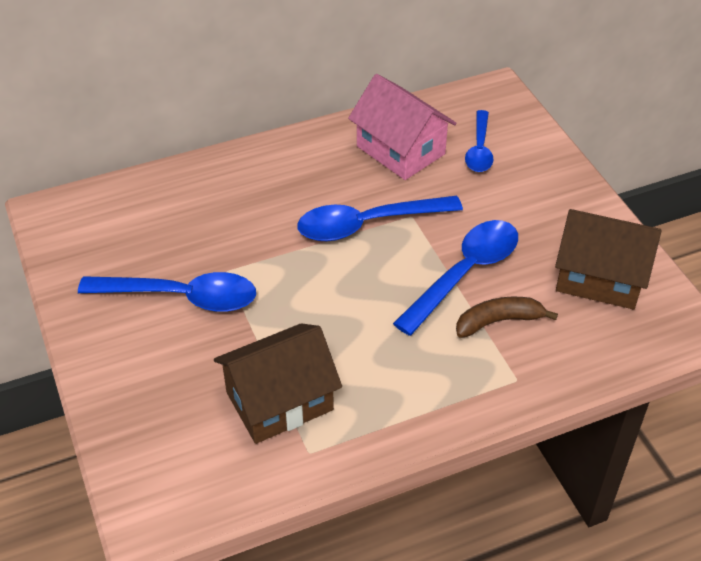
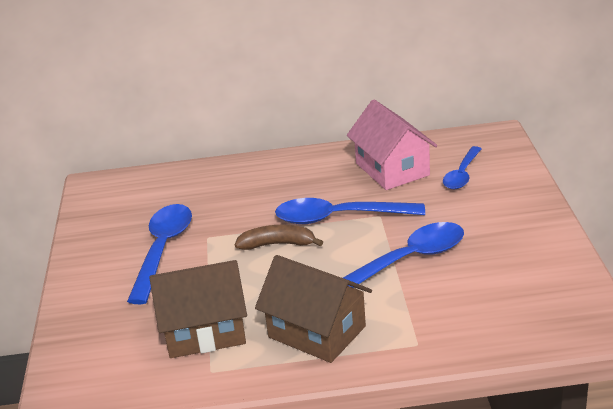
camera: 20 degrees right, 15 degrees down
blue spoon [78,272,256,312] -> blue spoon turned 105 degrees counterclockwise [127,204,192,304]
brown banana [456,297,558,338] -> brown banana moved to [235,225,323,250]
brown house [555,209,662,309] -> brown house moved to [255,255,372,363]

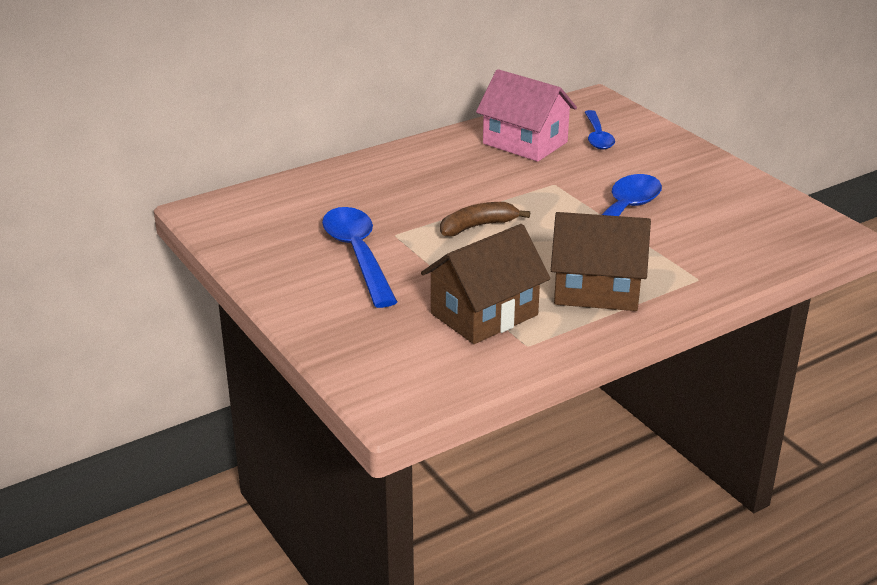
camera: 30 degrees left, 0 degrees up
blue spoon [275,198,425,224] -> none

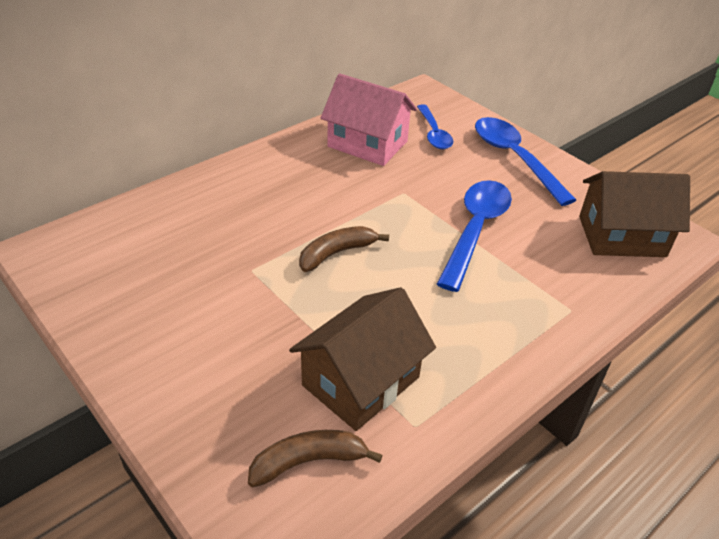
camera: 10 degrees left, 10 degrees up
blue spoon [322,207,397,308] -> blue spoon moved to [475,117,576,206]
brown house [551,212,651,311] -> brown house moved to [579,171,690,257]
none -> brown banana [248,430,383,487]

